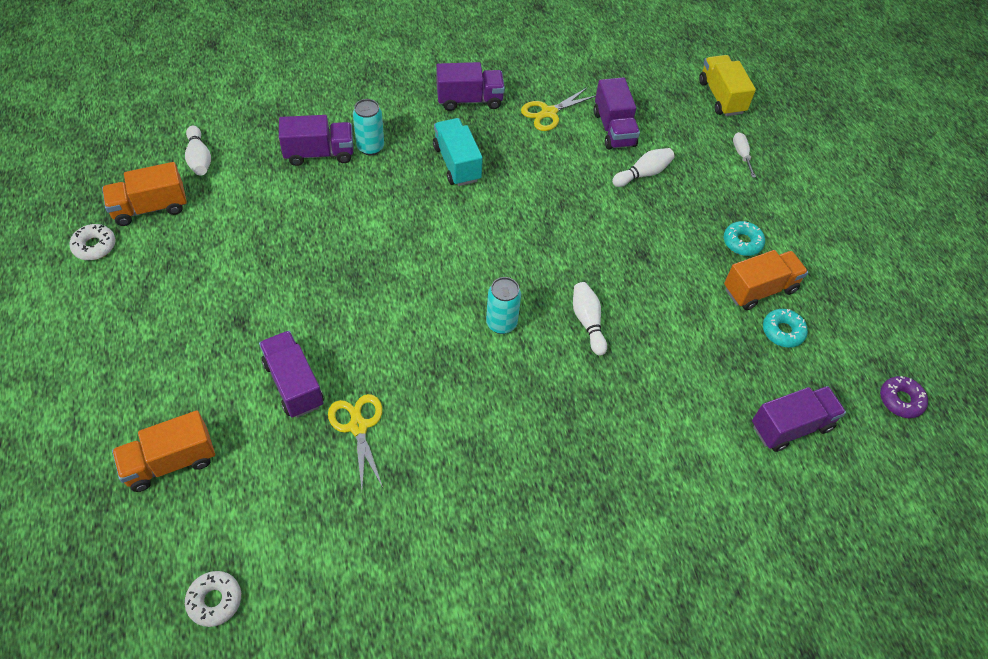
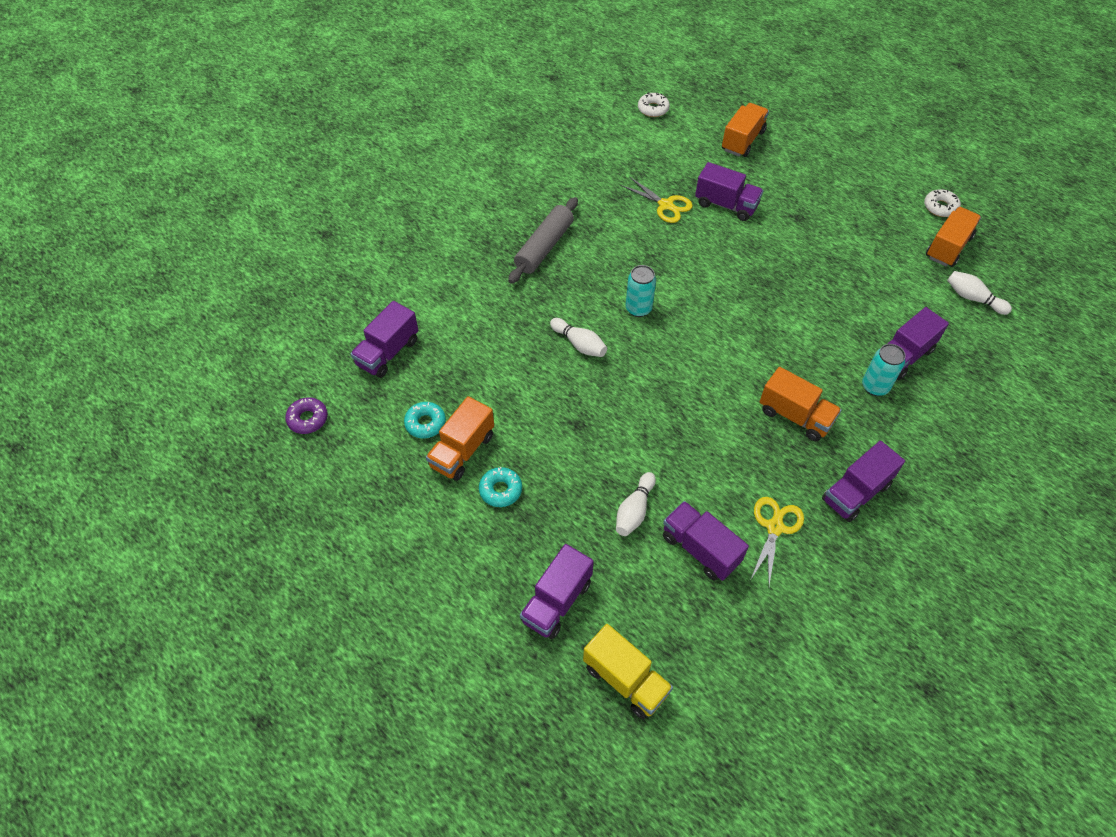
camera: 150 degrees right, 0 degrees up
turquoise truck [433,118,483,186] -> orange truck [760,367,842,441]
white screwdriver [733,132,756,178] -> purple truck [520,544,594,639]
none -> grey rolling pin [508,197,578,284]

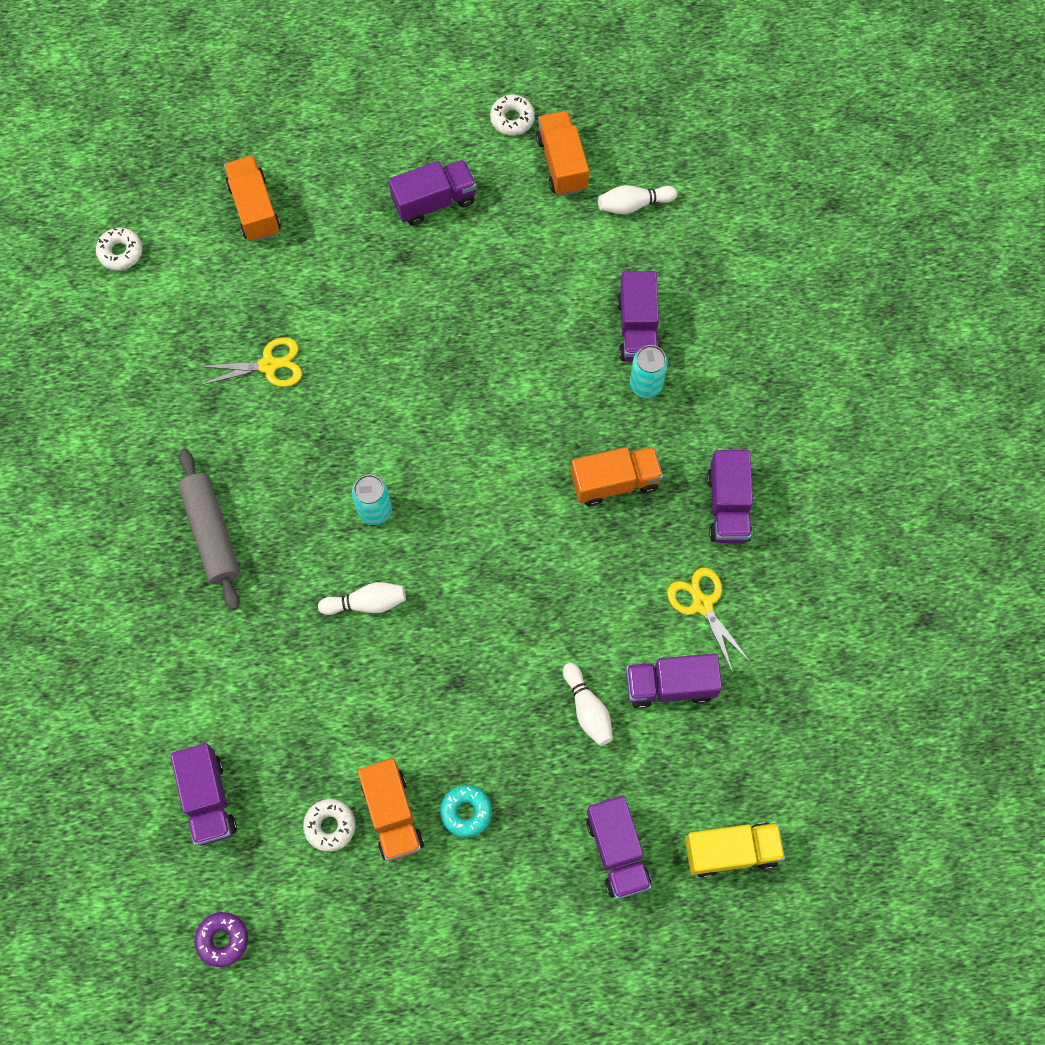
camera: 50 degrees left, 15 degrees up
turquoise donut [404,402,446,438] -> white donut [303,799,355,852]
purple truck [695,162,763,221] -> purple truck moved to [389,160,476,226]

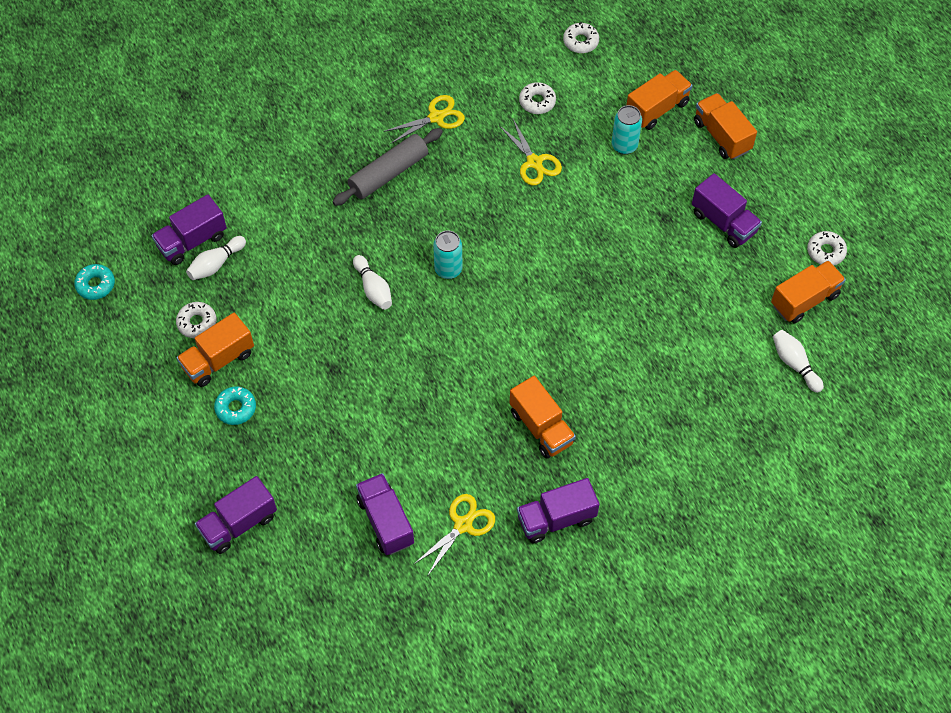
camera: 70 degrees right, 10 degrees down
purple donut [194,912,248,967] -> turquoise donut [74,264,115,300]
white bowling pin [563,663,613,746] -> white bowling pin moved to [186,236,246,280]
purple truck [617,271,660,362] -> none
turquoise can [630,345,668,398] -> turquoise can moved to [612,105,642,155]
yellow truck [685,823,785,878] -> none
none -> yellow scissors [383,95,465,144]
none -> white donut [519,82,556,114]
none -> orange truck [694,93,757,160]

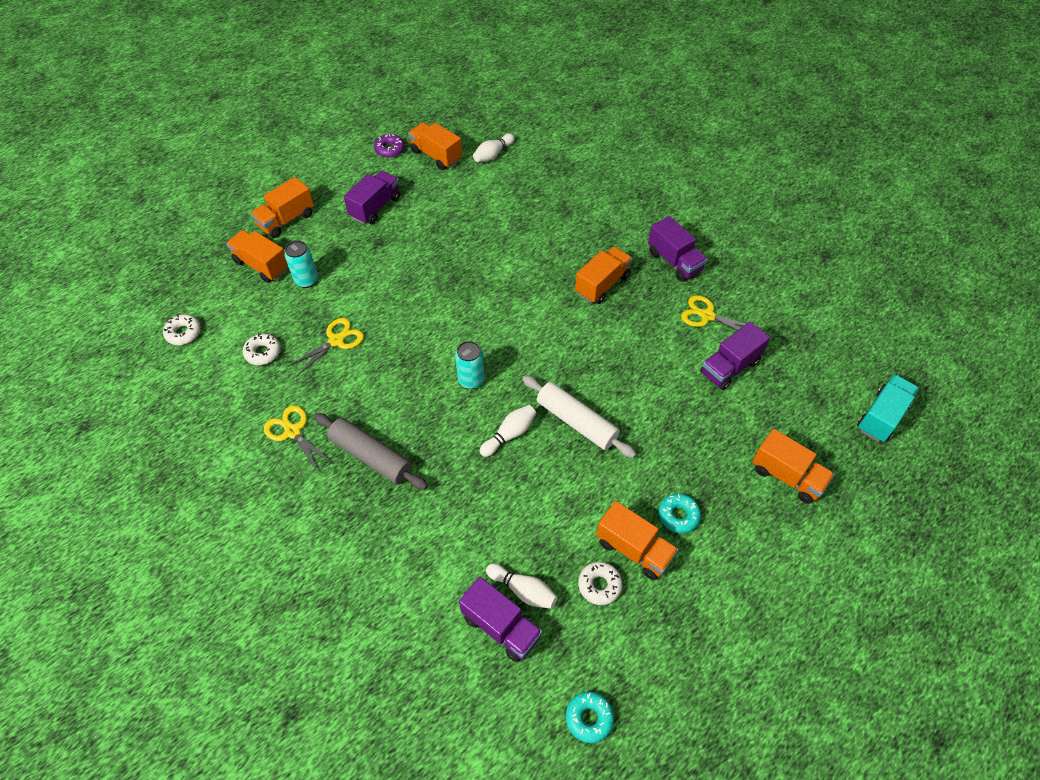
camera: 105 degrees left, 5 degrees down
purple truck [195,476,277,554] -> orange truck [752,429,835,504]
white donut [807,231,847,265] -> purple donut [374,134,405,158]
none -> white rolling pin [522,375,636,458]
none -> turquoise truck [857,374,919,442]

